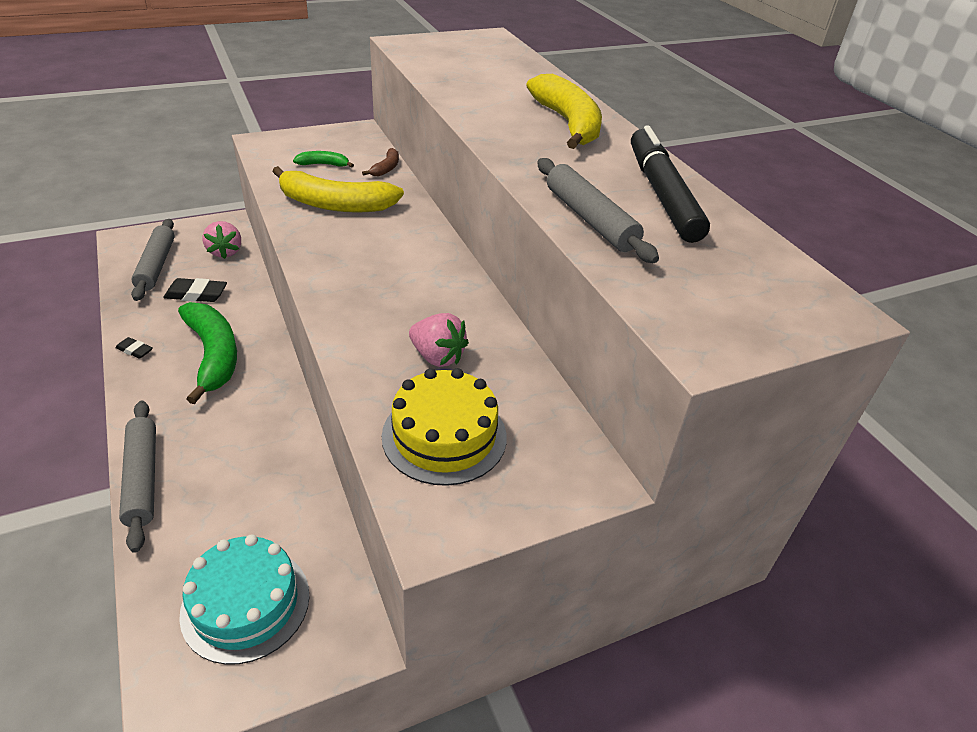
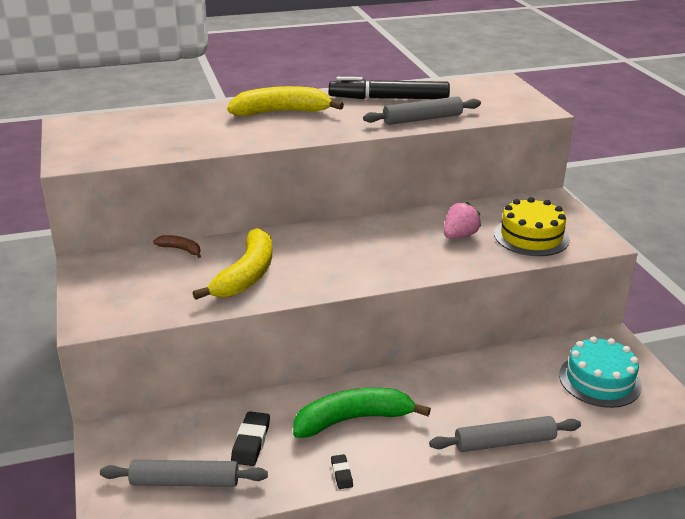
camera: 80 degrees left, 10 degrees down
black eraser [115,337,153,359] -> black eraser turned 45 degrees counterclockwise [331,454,353,489]
pink strawberry [202,221,241,259] -> none
green banana [293,151,354,167] -> none

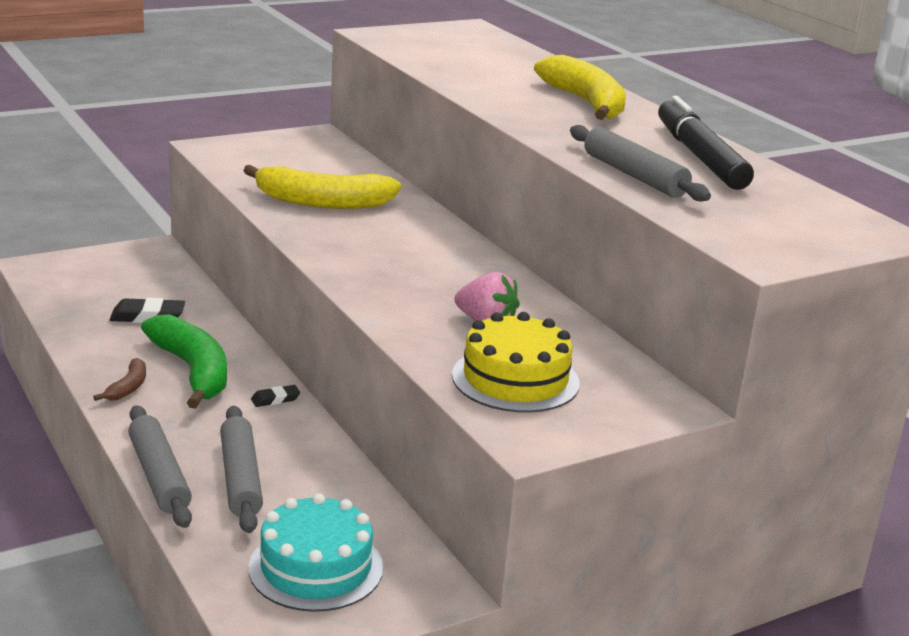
camera: 75 degrees right, 5 degrees down
grey rolling pin [100,460,268,487] -> grey rolling pin moved to [220,406,263,533]
brown banana [153,235,201,258] -> brown banana moved to [93,358,146,401]
black eraser [331,454,353,489] -> black eraser moved to [251,385,300,407]

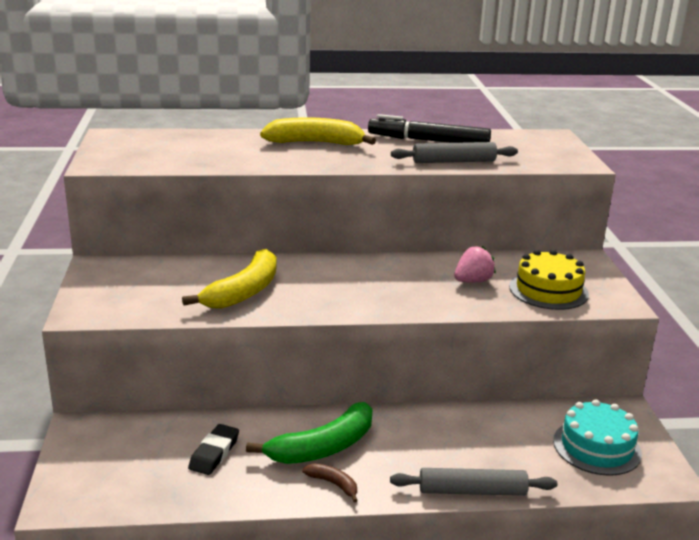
camera: 65 degrees left, 0 degrees up
green banana [141,314,227,409] -> green banana turned 150 degrees clockwise [246,402,372,464]
grey rolling pin [220,406,263,533] -> none
black eraser [251,385,300,407] -> none

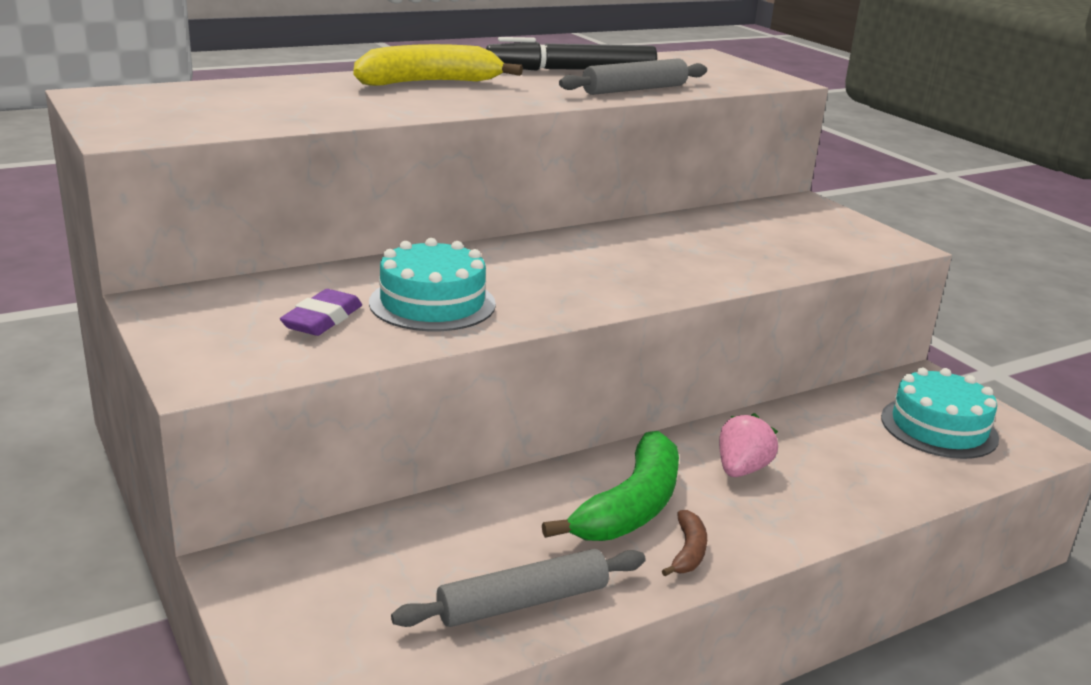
camera: 25 degrees left, 0 degrees up
yellow banana [182,249,277,309] -> turquoise cake [369,238,496,331]
black eraser [188,424,239,475] -> none
brown banana [302,463,358,503] -> brown banana turned 90 degrees clockwise [662,510,707,576]
grey rolling pin [390,468,557,496] -> grey rolling pin moved to [391,549,645,627]
pink strawberry [454,246,496,282] -> pink strawberry moved to [719,413,778,477]
yellow cake [509,250,589,310] -> none
none -> purple eraser [280,289,362,336]

